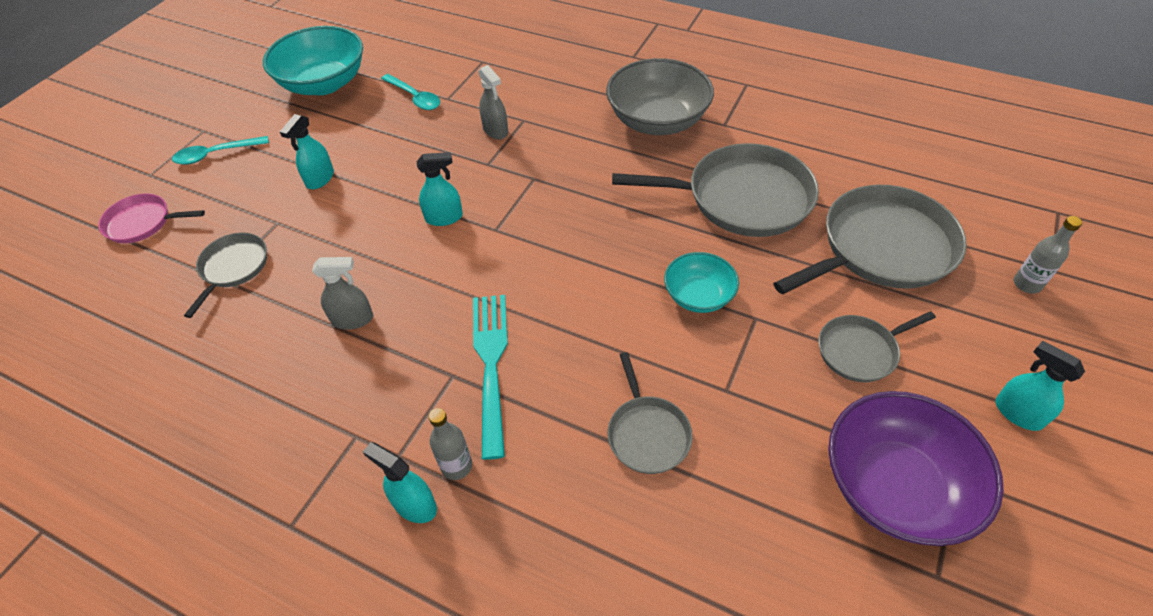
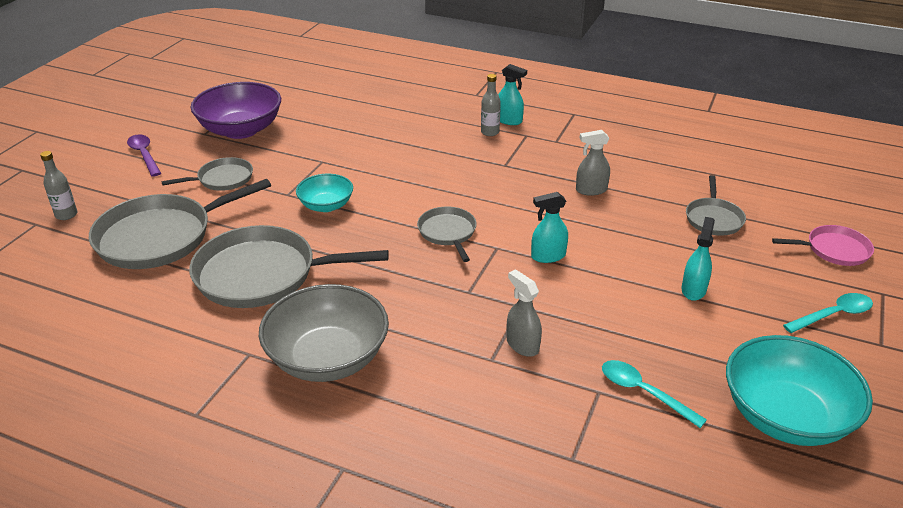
camera: 175 degrees right, 15 degrees down
turquoise fork [473,295,508,460] -> none
grey pan [608,352,693,474] -> grey pan moved to [417,206,477,262]
turquoise spray bottle [995,341,1085,431] -> purple spoon [127,134,161,177]

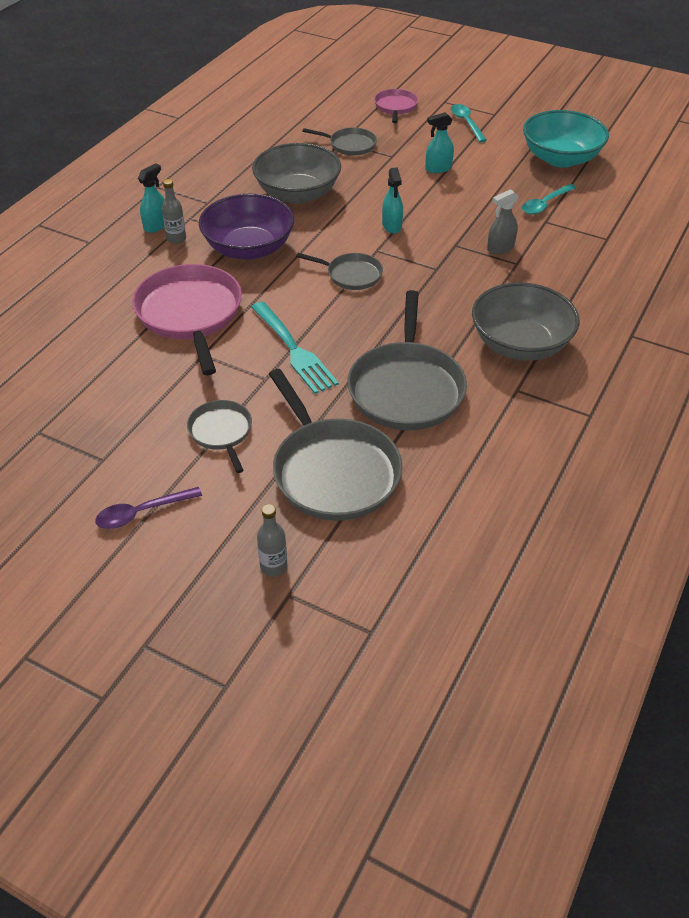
camera: 85 degrees left, 10 degrees up
purple bowl [191,82,281,139] -> purple bowl moved to [199,194,294,260]
turquoise bowl [296,174,353,212] -> turquoise fork [251,301,339,394]
grey pan [417,206,477,262] -> grey pan turned 150 degrees counterclockwise [296,253,383,290]
grey spray bottle [576,130,610,196] -> grey bowl [252,143,341,204]
turquoise spray bottle [681,217,715,301] -> turquoise spray bottle turned 45 degrees counterclockwise [425,112,454,173]
none -> pink pan [132,264,242,375]

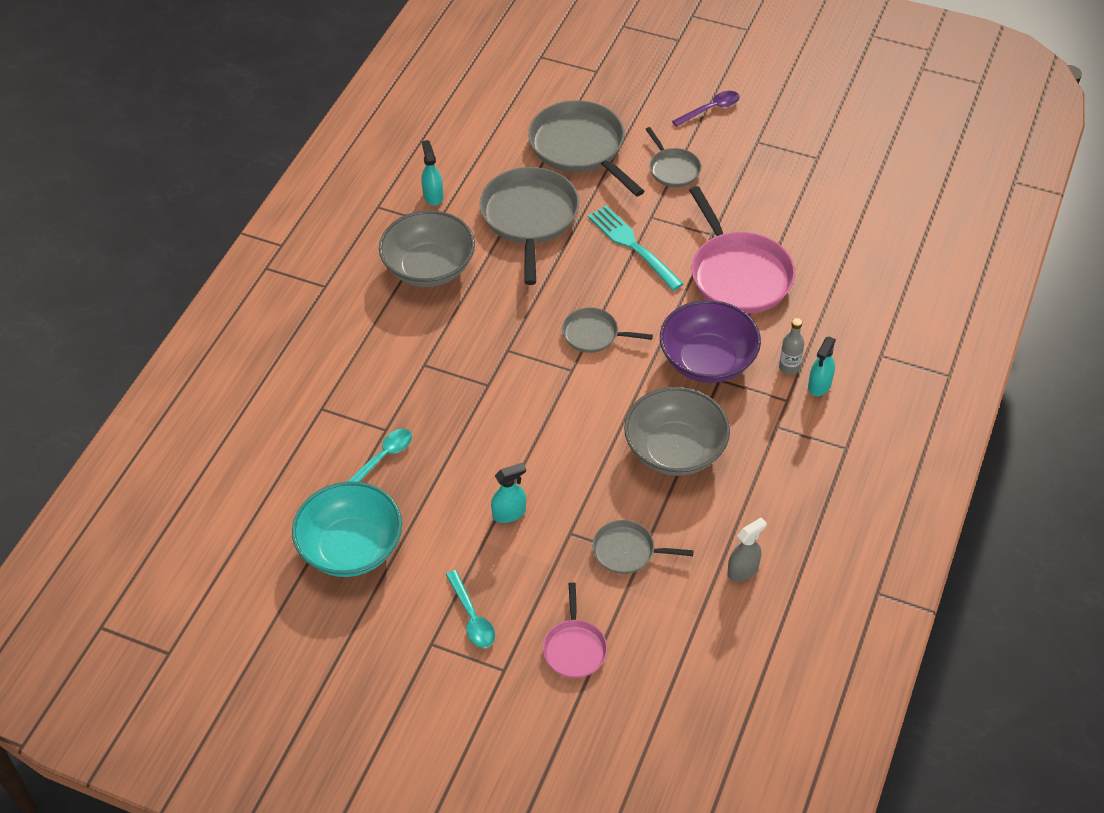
camera: 175 degrees right, 5 degrees up
grey bottle [257,504,287,577] -> none
turquoise spray bottle [382,167,403,233] -> turquoise spray bottle moved to [422,140,443,205]
grey spray bottle [487,189,519,254] -> grey spray bottle moved to [727,517,767,582]

